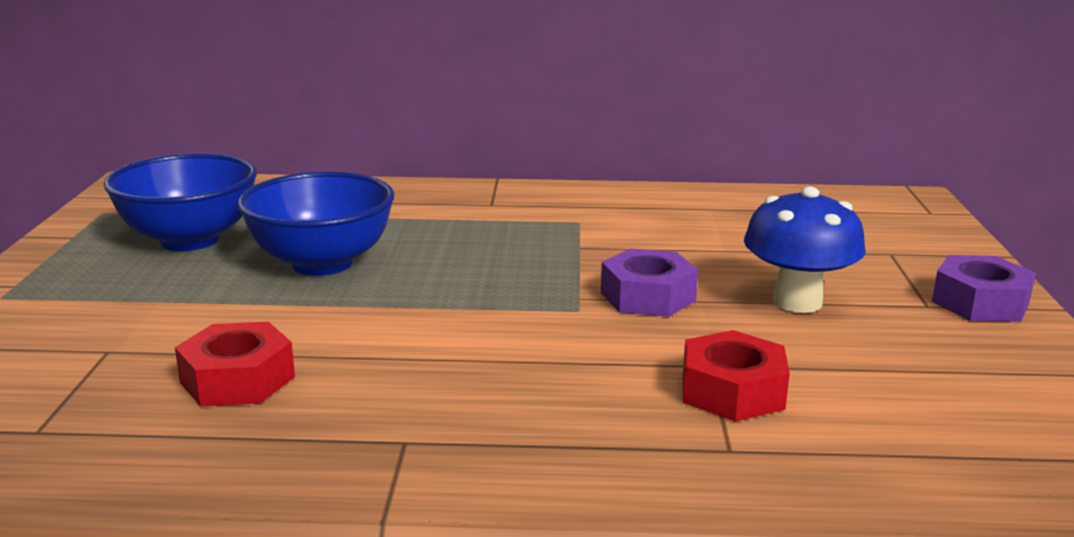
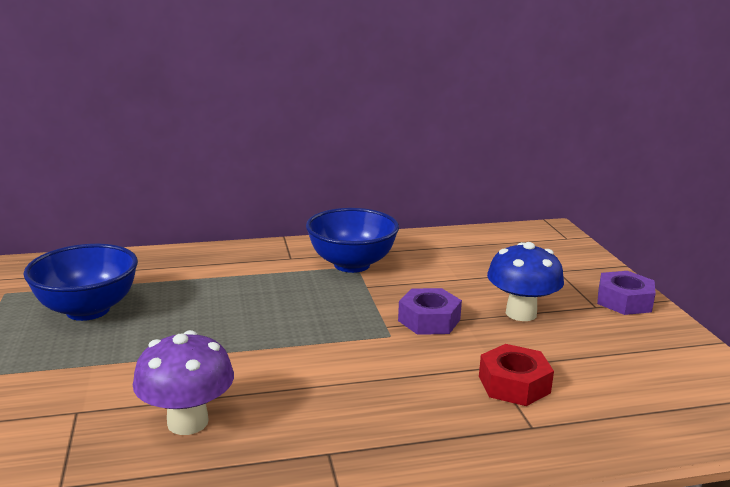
camera: 15 degrees left, 0 degrees up
red nut [175,322,295,407] -> purple mushroom [133,330,234,435]
blue bowl [238,172,394,276] -> blue bowl moved to [306,208,399,273]

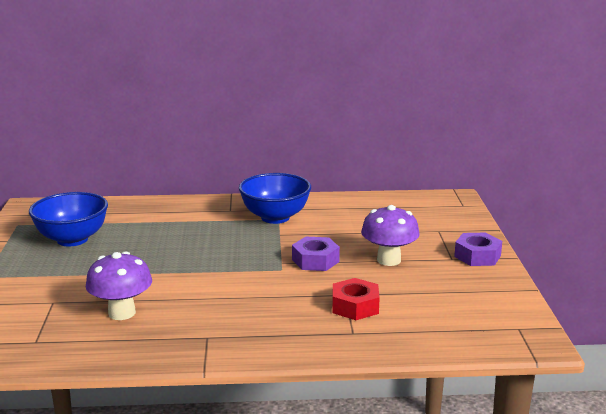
camera: 10 degrees right, 0 degrees up
blue mushroom [487,242,564,321] -> purple mushroom [361,205,419,266]

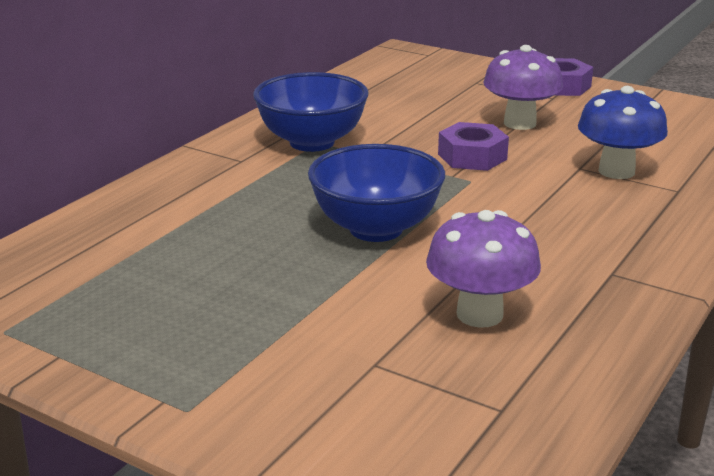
camera: 55 degrees left, 5 degrees up
blue bowl [29,192,108,246] -> blue bowl moved to [308,144,445,242]
red nut [332,278,380,320] -> blue mushroom [578,86,668,179]

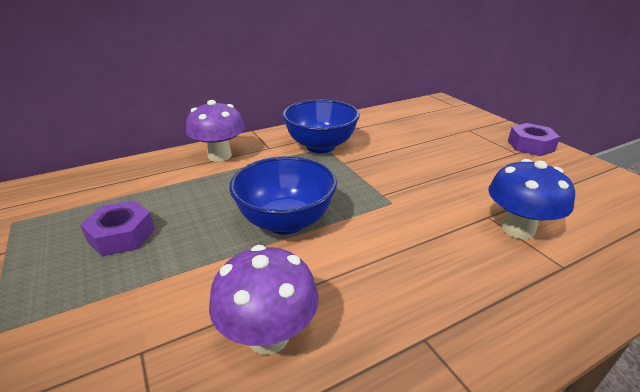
camera: 30 degrees right, 5 degrees up
purple nut [438,122,509,171] -> purple nut moved to [80,200,155,257]
purple mushroom [484,45,563,130] -> purple mushroom moved to [186,100,245,162]

